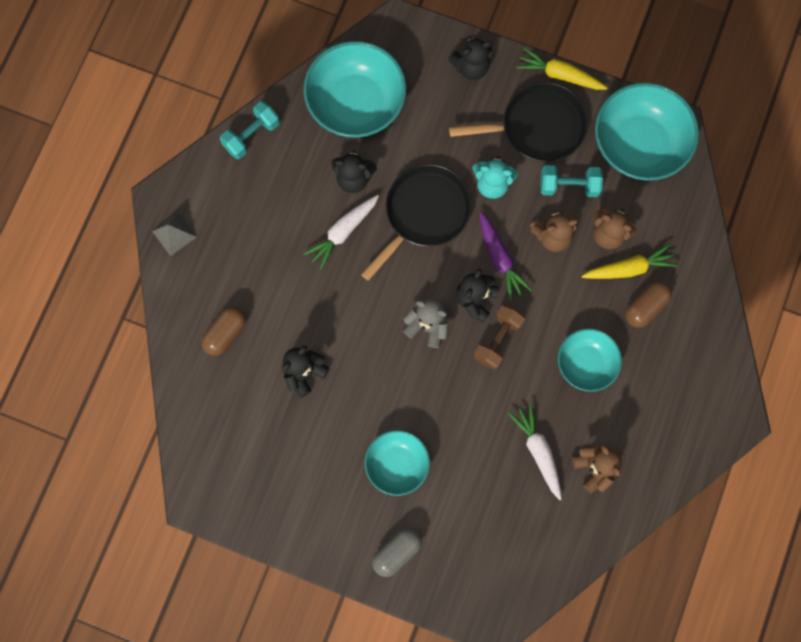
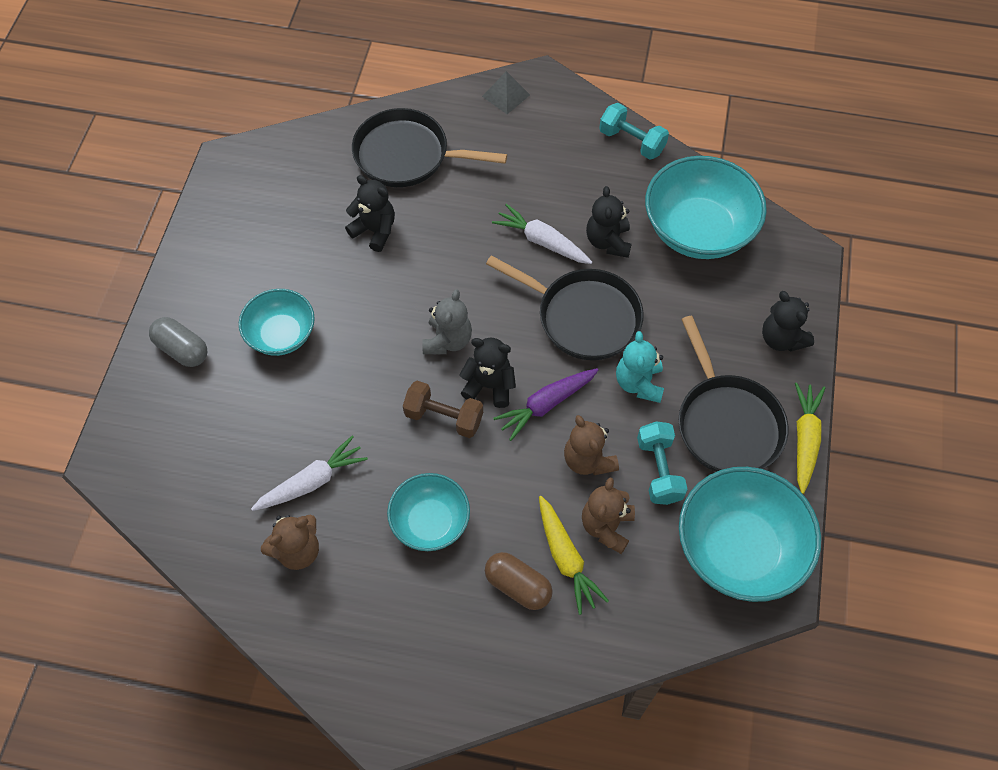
camera: 80 degrees right, 15 degrees down
brown capsule [201,306,246,356] -> black pan [352,108,507,187]

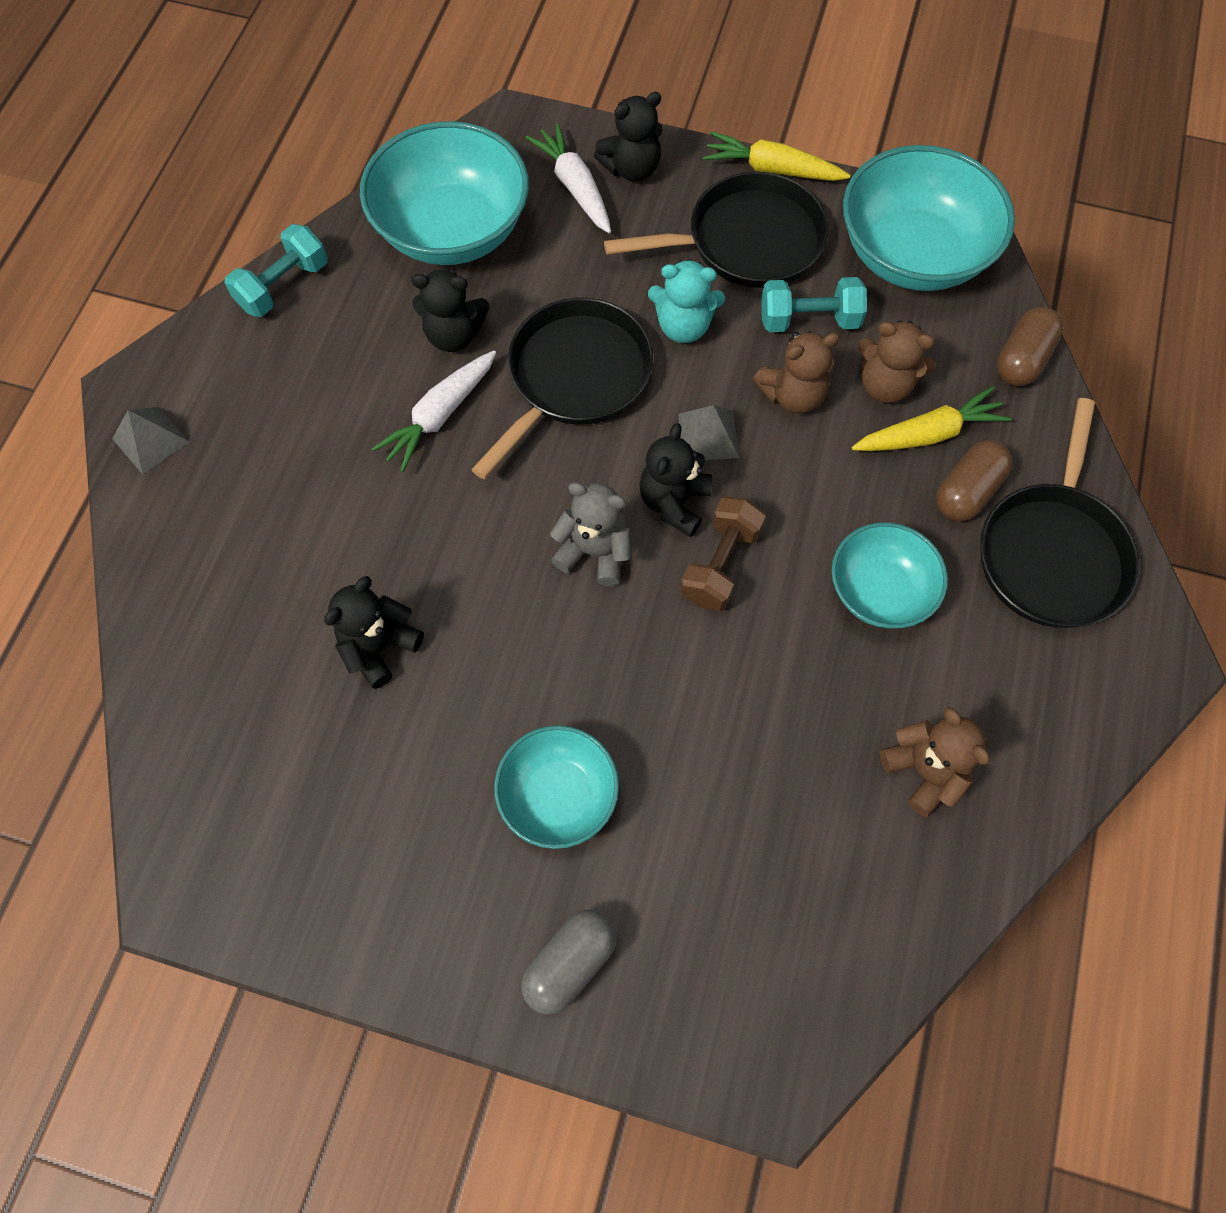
camera: 85 degrees left, 5 degrees up
white carrot [251,436,368,511] -> white carrot moved to [526,123,611,234]
black pan [352,108,507,187] -> black pan moved to [980,398,1140,628]
purple carrot [493,368,598,441] -> grey pyramid [678,405,739,460]
none -> brown capsule [997,307,1063,386]

